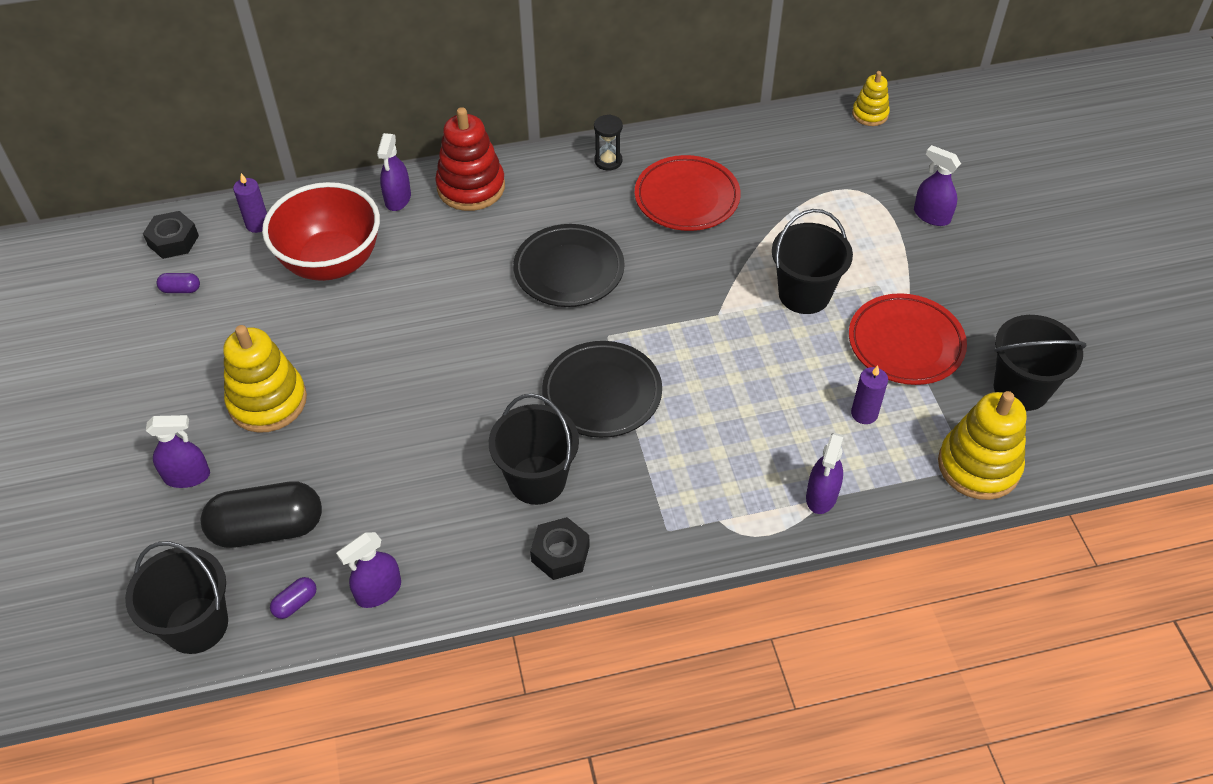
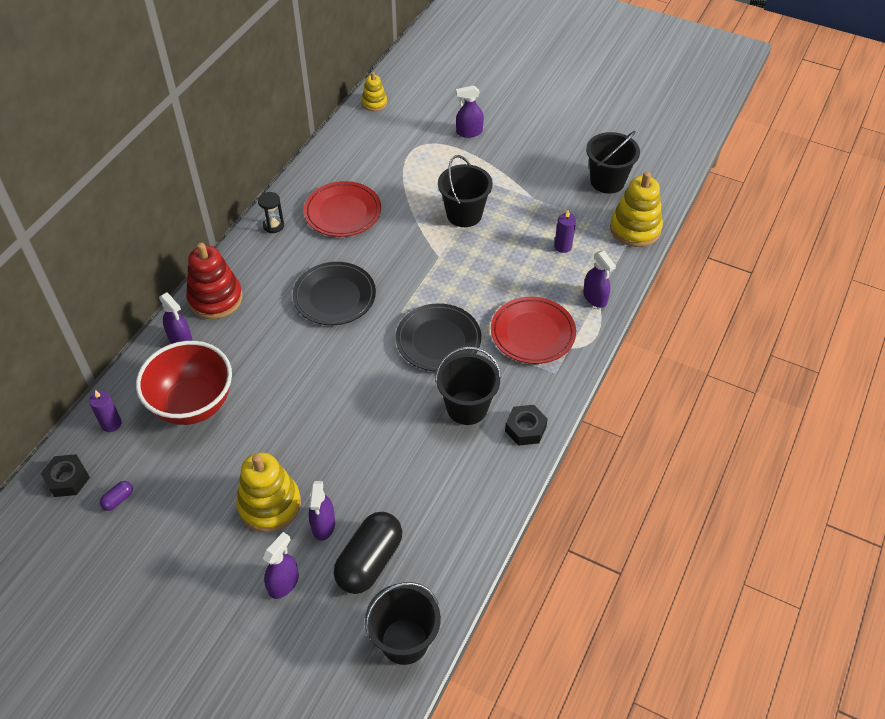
camera: 50 degrees left, 0 degrees up
purple capsule [270,577,317,619] -> none
purple spray bottle [336,532,401,608] -> purple spray bottle moved to [309,481,335,541]
red plate [849,293,967,385] -> red plate moved to [491,297,576,364]

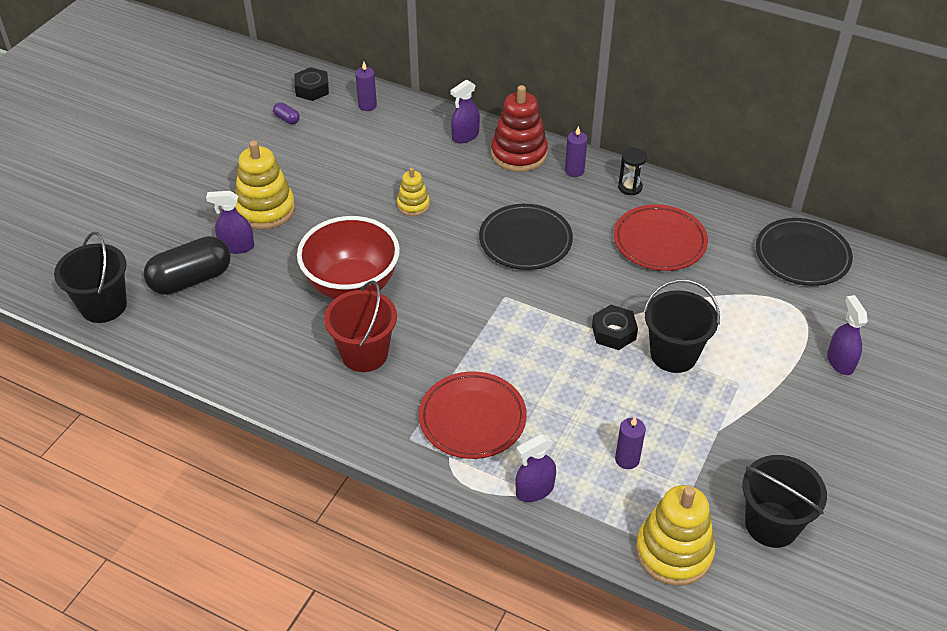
camera: 90 degrees right, 5 degrees down
red bowl [136,341,232,425] -> red bowl moved to [297,216,400,299]
purple spray bottle [263,532,299,599] -> none
black capsule [333,512,402,594] -> black capsule turned 60 degrees counterclockwise [144,236,230,295]
yellow stacking toy [362,72,387,111] -> yellow stacking toy moved to [397,167,430,216]
black plate [396,303,481,371] -> black plate moved to [756,218,853,286]
black bucket [435,346,501,425] -> red bucket [324,281,397,372]
black nut [505,405,548,446] -> black nut moved to [592,305,638,350]
none -> purple candle [565,126,587,177]

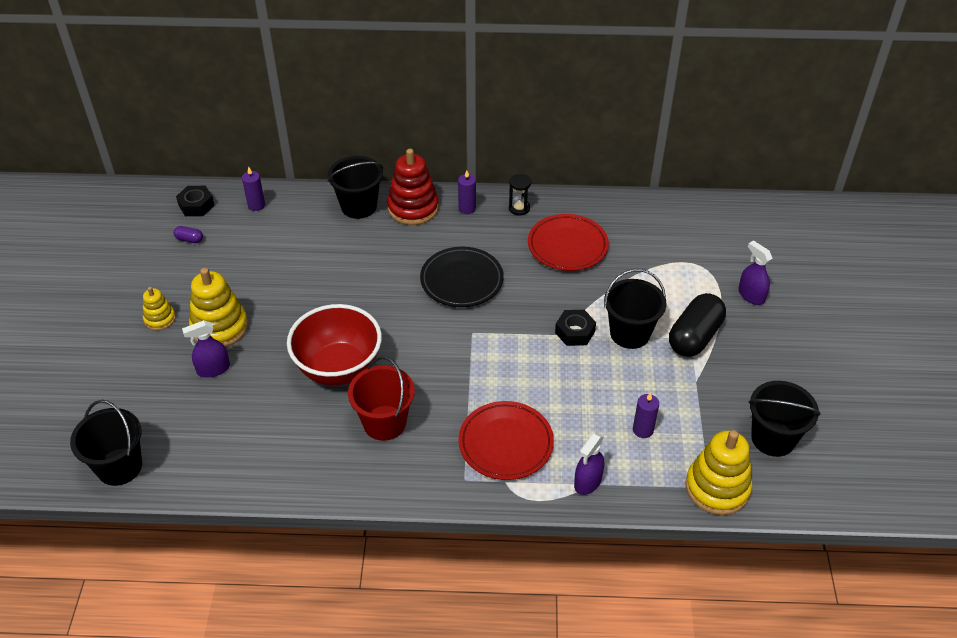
camera: 25 degrees left, 0 degrees up
black capsule [144,236,230,295] -> black capsule moved to [669,293,726,357]
yellow stacking toy [397,167,430,216] -> yellow stacking toy moved to [143,287,176,331]
purple spray bottle [450,79,480,143] -> black bucket [327,156,383,219]
black plate [756,218,853,286] -> none

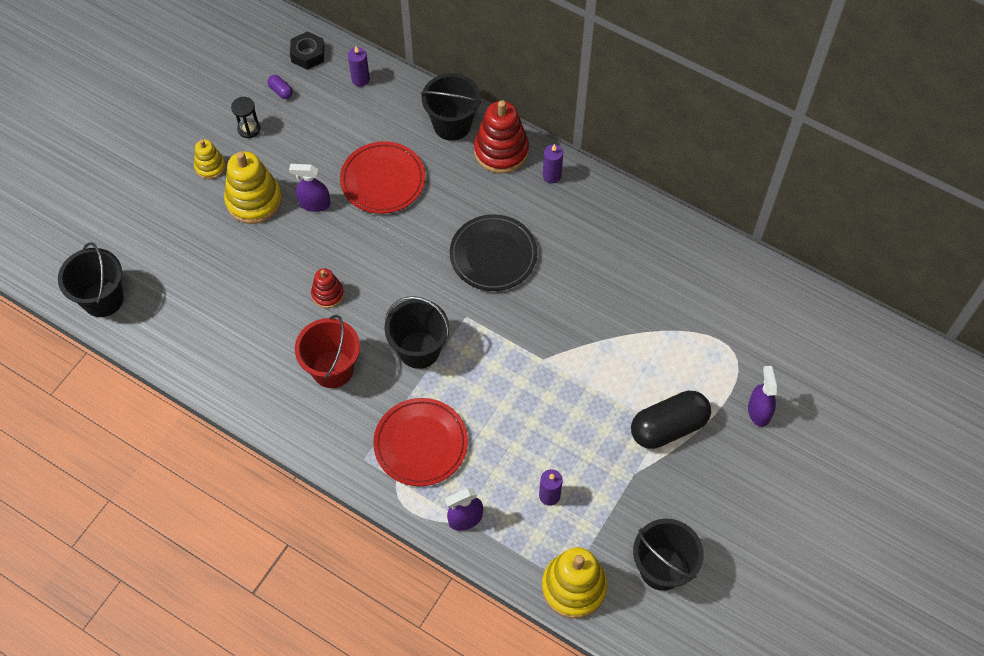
camera: 30 degrees right, 15 degrees up
purple spray bottle [182,320,230,378] -> purple spray bottle moved to [289,164,330,212]
red bowl [287,304,382,385] -> red stacking toy [311,268,344,308]
black hourglass [509,174,531,215] -> black hourglass moved to [231,97,260,139]
red plate [528,214,609,271] -> red plate moved to [340,141,425,214]
black nut [555,310,596,346] -> none
black bucket [604,269,667,349] -> black bucket moved to [384,296,449,369]

